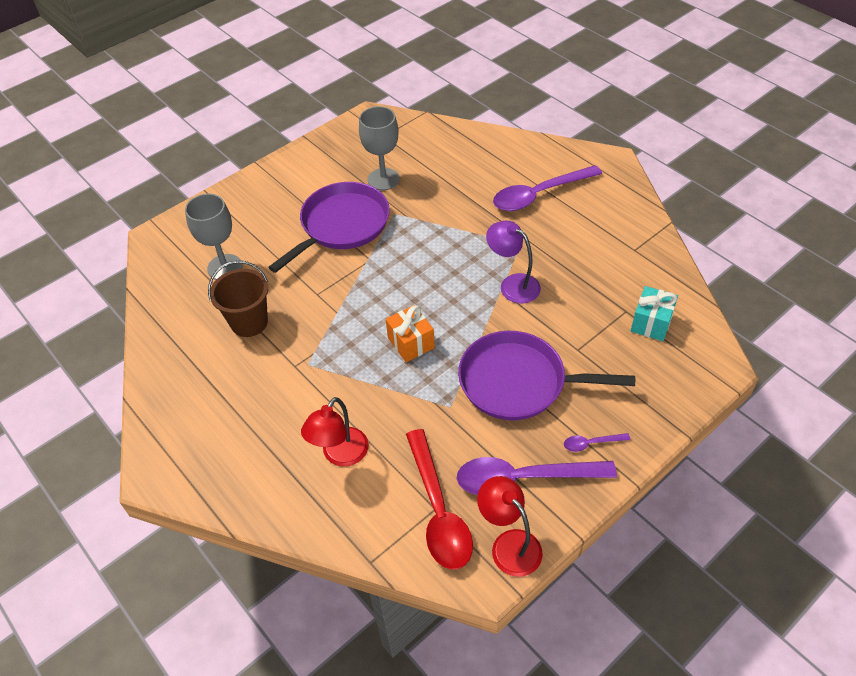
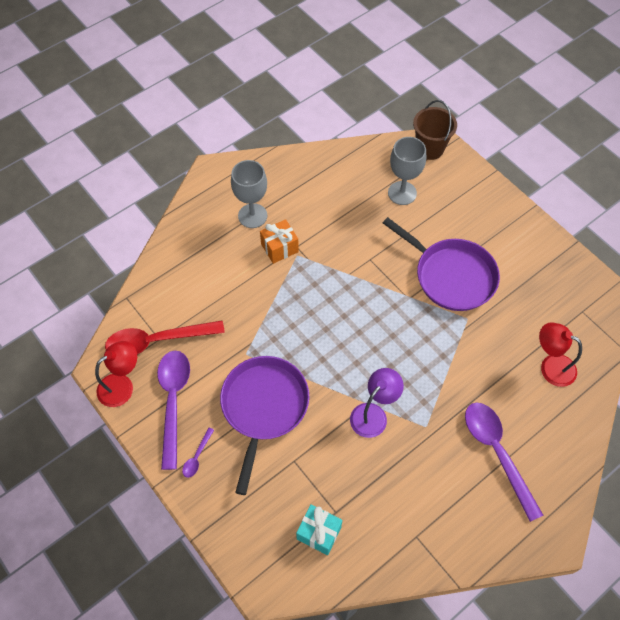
camera: 90 degrees right, 10 degrees up
brown bucket [208,260,268,337] -> brown bucket moved to [413,100,457,160]
red lamp [301,397,369,467] -> red lamp moved to [539,322,582,387]
grey goblet [359,106,400,190] -> grey goblet moved to [231,160,267,228]
orange gift [386,305,435,362] -> orange gift moved to [260,219,299,264]
purple spoon [564,433,630,452] -> purple spoon turned 150 degrees counterclockwise [182,427,214,478]

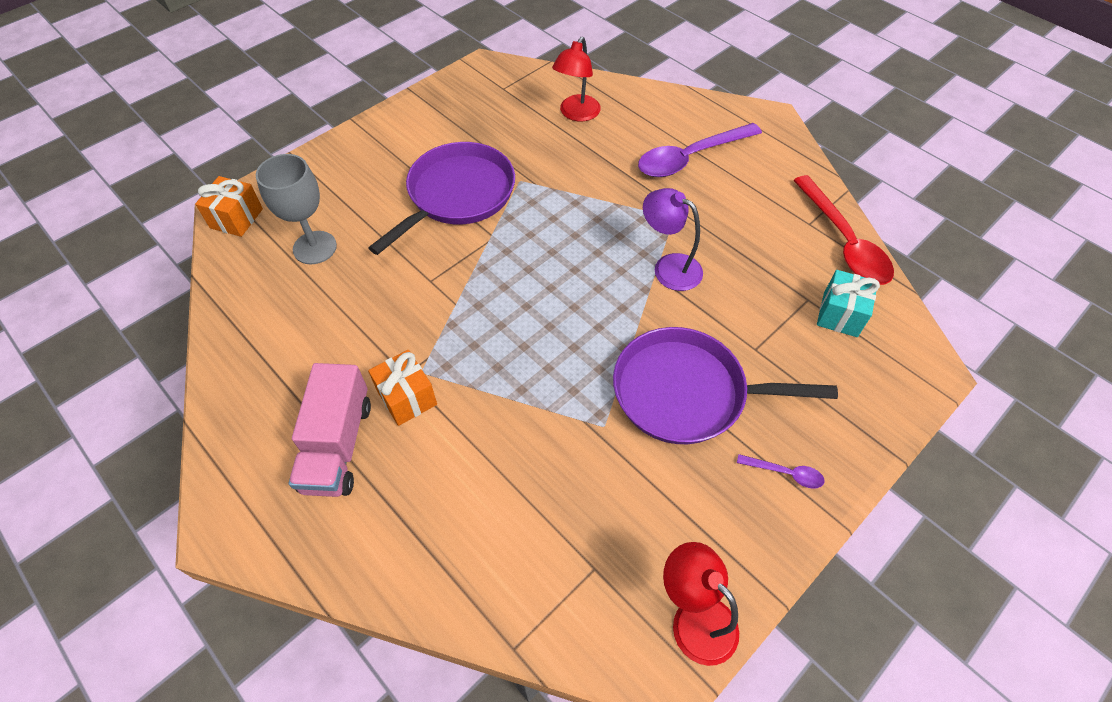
camera: 95 degrees left, 5 degrees down
red spoon [105,321,225,354] -> red spoon moved to [793,175,894,285]
purple spoon [157,351,190,470] -> none
grey goblet [231,160,267,228] -> pink truck [289,363,371,497]
brown bucket [413,100,457,160] -> orange gift [195,176,263,237]

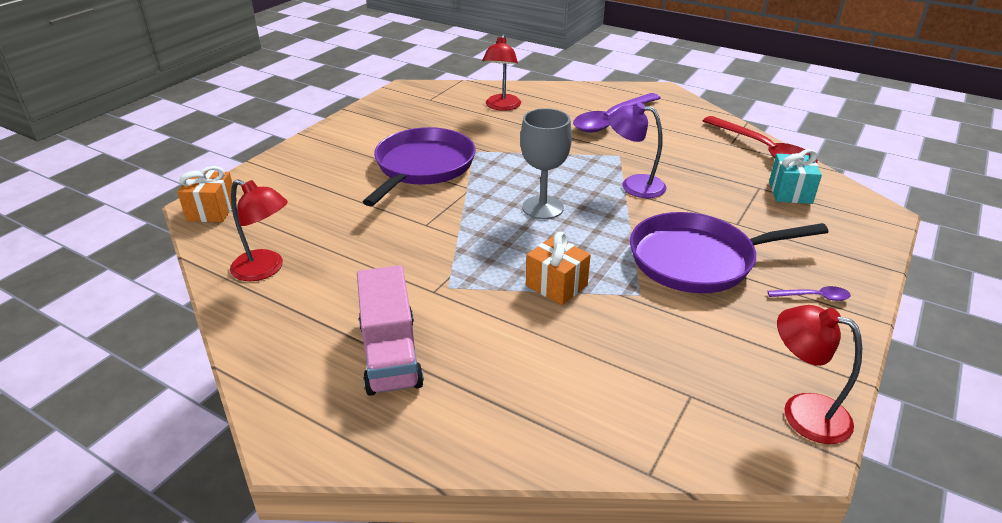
camera: 15 degrees left, 20 degrees down
grey goblet [256,154,337,264] -> grey goblet moved to [520,108,572,219]
orange gift [368,350,437,426] -> orange gift moved to [526,232,591,305]
none -> red lamp [230,179,288,281]

